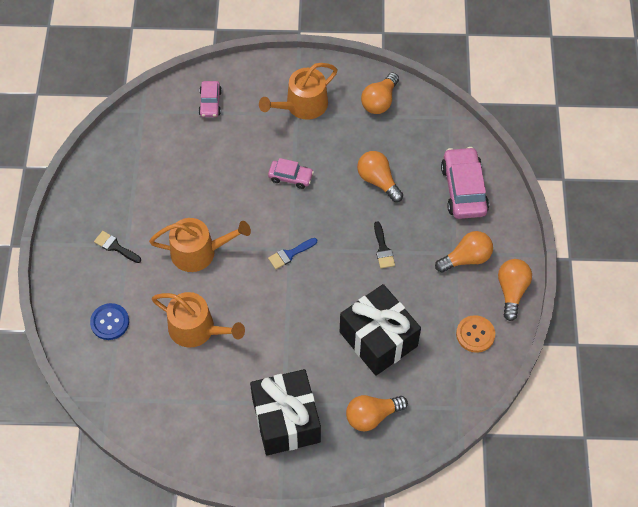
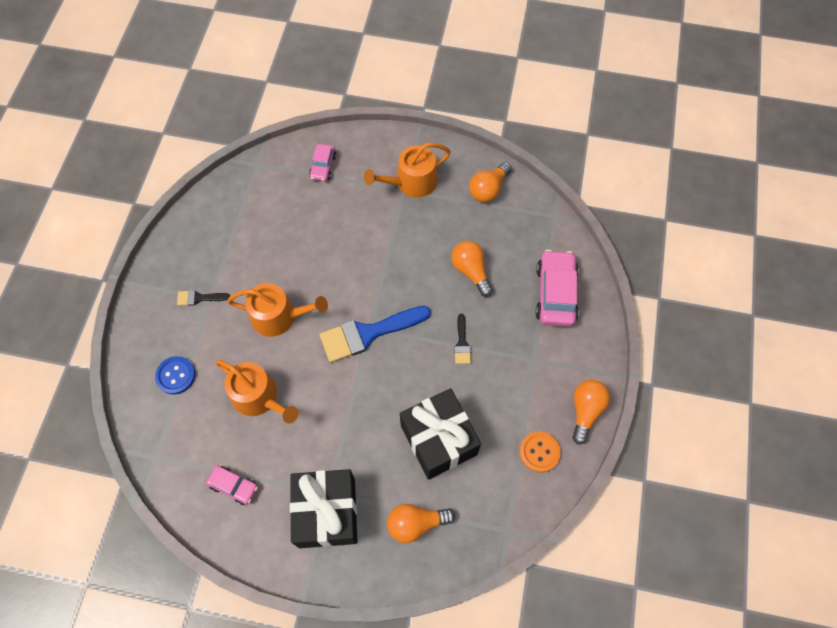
camera: 10 degrees right, 5 degrees up
black brush [94,231,141,263] -> black brush turned 45 degrees counterclockwise [177,290,230,306]
pink car [268,158,314,189] -> pink car moved to [206,465,258,505]
blue brush [268,238,317,269] -> blue brush [320,306,431,363], size x2.11
orange light bulb [435,231,493,273] -> none

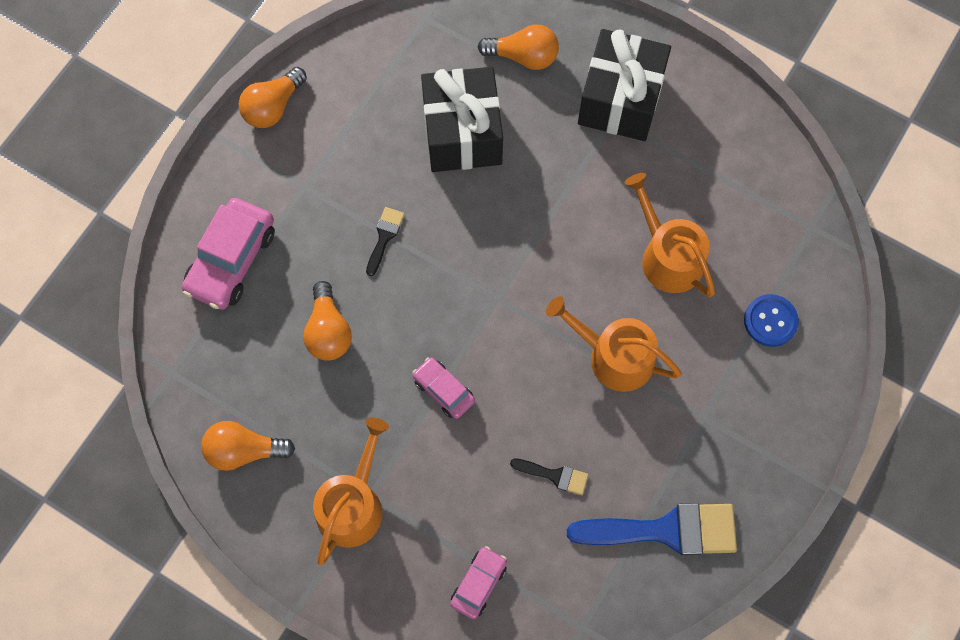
camera: 160 degrees left, 5 degrees up
black brush [177,290,230,306] -> black brush moved to [510,458,588,495]
pink car [206,465,258,505] -> pink car moved to [412,357,475,419]
blue brush [320,306,431,363] -> blue brush moved to [567,503,737,555]
orange watering can [364,143,451,198] -> orange watering can turned 60 degrees counterclockwise [313,418,389,565]
orange light bulb [469,162,512,203] -> orange light bulb turned 150 degrees counterclockwise [201,421,295,471]
orange button [520,431,561,473] -> none

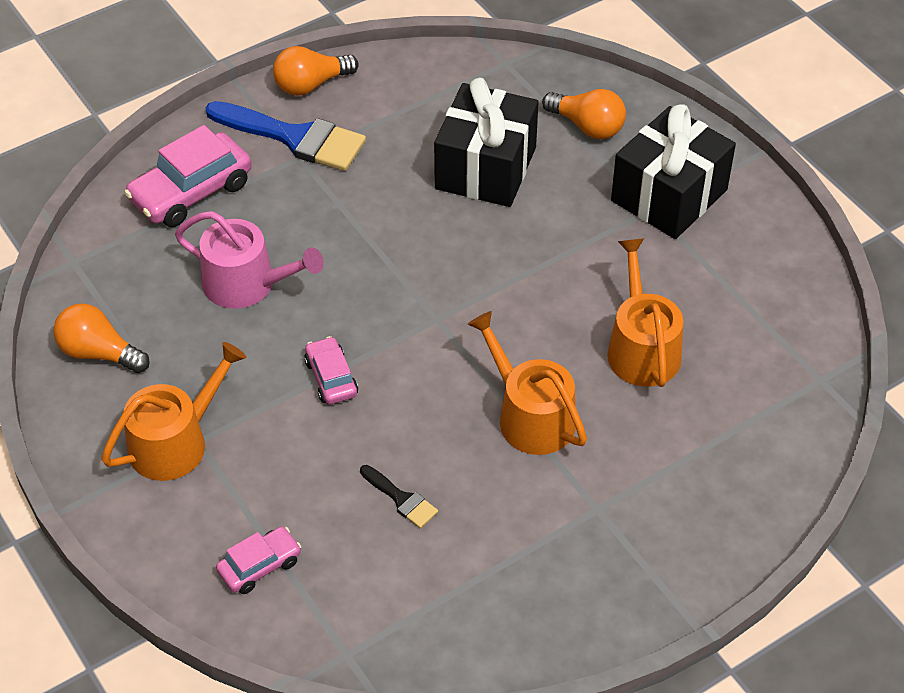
camera: 25 degrees right, 20 degrees down
orange light bulb [303,281,352,361] -> pink watering can [175,211,324,309]
black brush [366,207,405,276] -> none
blue brush [567,503,737,555] -> blue brush moved to [206,101,366,171]
blue button [744,294,799,347] -> none

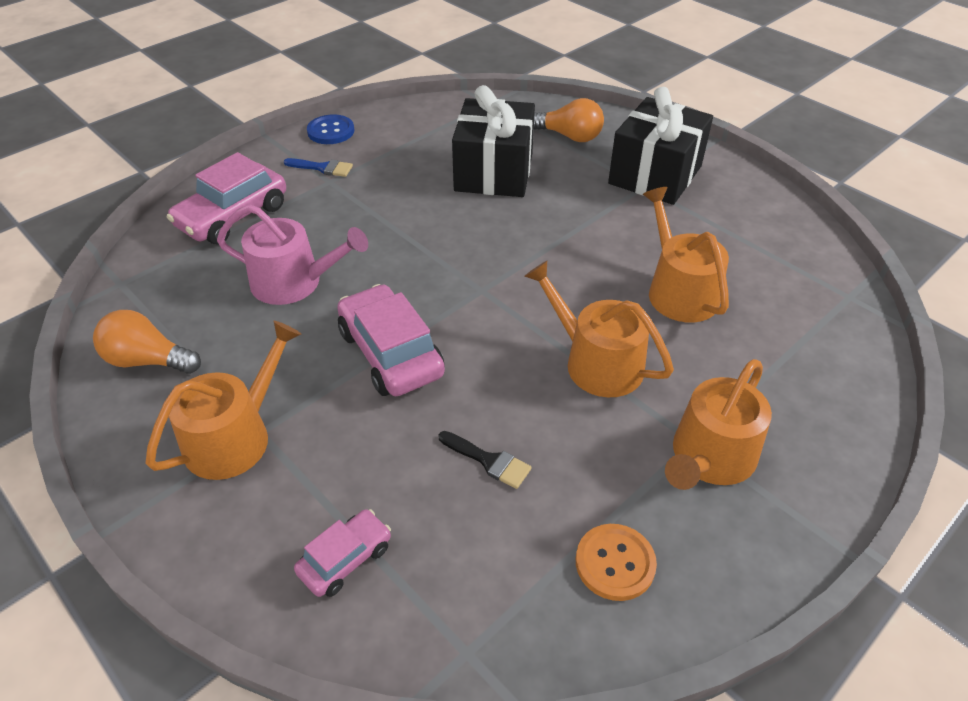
camera: 10 degrees left, 5 degrees down
blue brush [206,101,366,171] -> blue brush [284,158,353,177], size x0.47
orange light bulb [273,46,358,96] -> blue button [307,114,354,144]
pink car [304,336,358,404] -> pink car [337,284,445,396], size x1.77
none -> orange button [576,524,657,601]
none -> orange watering can [665,359,772,490]

